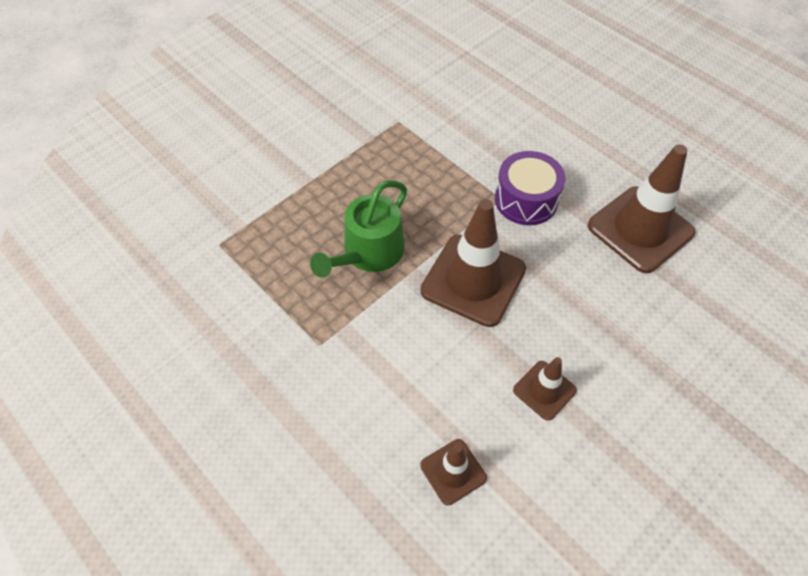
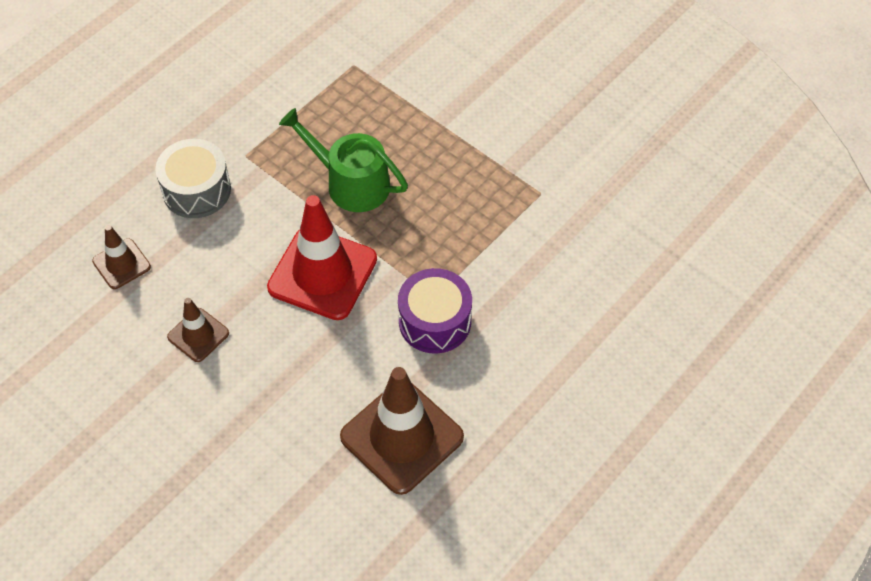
camera: 85 degrees right, 0 degrees up
brown traffic cone [421,199,526,327] -> red traffic cone [267,195,377,320]
none -> grey drum [155,139,231,218]

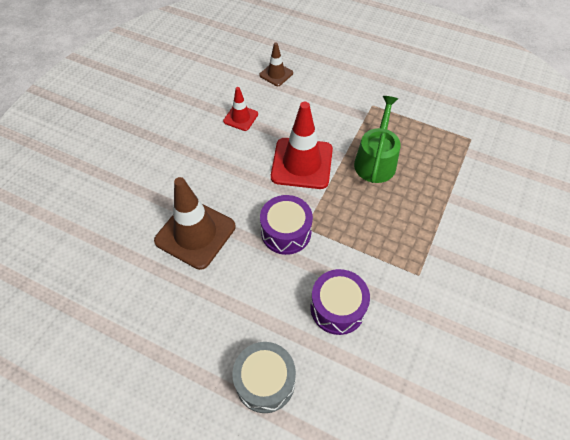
camera: 75 degrees right, 0 degrees up
grey drum [155,139,231,218] -> grey drum moved to [232,342,296,413]
brown traffic cone [167,298,229,362] -> red traffic cone [223,87,258,131]
none -> purple drum [310,269,370,335]

